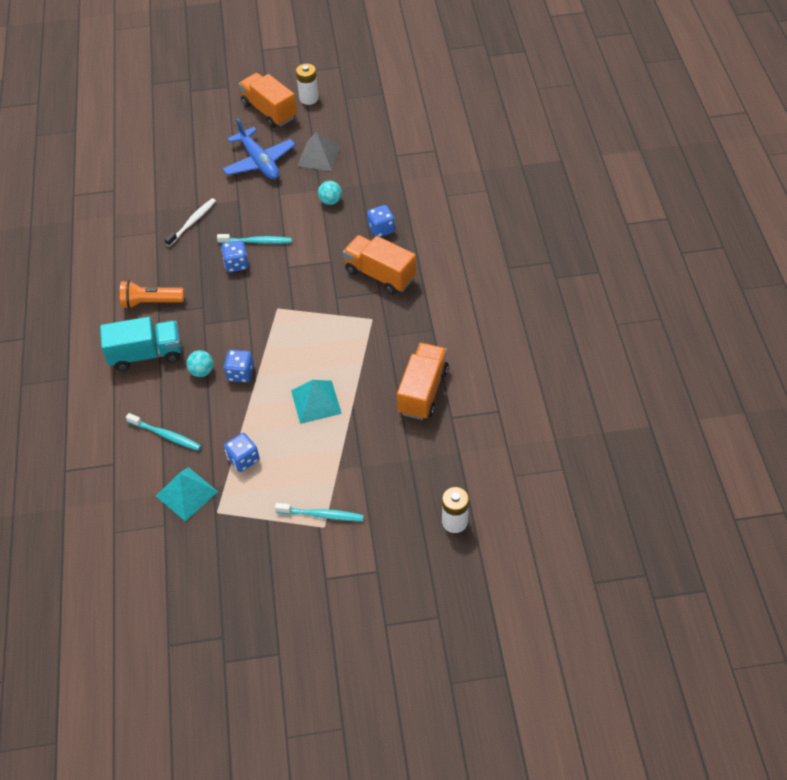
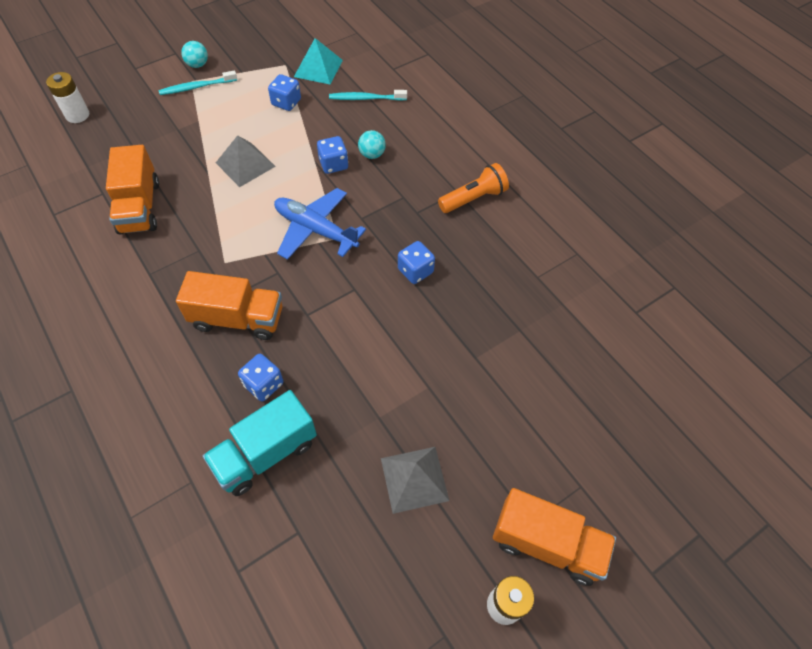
camera: 150 degrees right, 5 degrees up
turquoise truck [100,317,181,371] -> turquoise truck moved to [203,390,317,496]
white toothbrush [164,198,216,247] -> none
turquoise toothbrush [217,234,292,244] -> none
blue plane [222,118,295,179] -> blue plane moved to [274,188,366,260]
turquoise pyramid [291,380,342,424] -> grey pyramid [216,135,276,187]
turquoise ball [318,181,342,205] -> turquoise ball moved to [181,41,208,68]

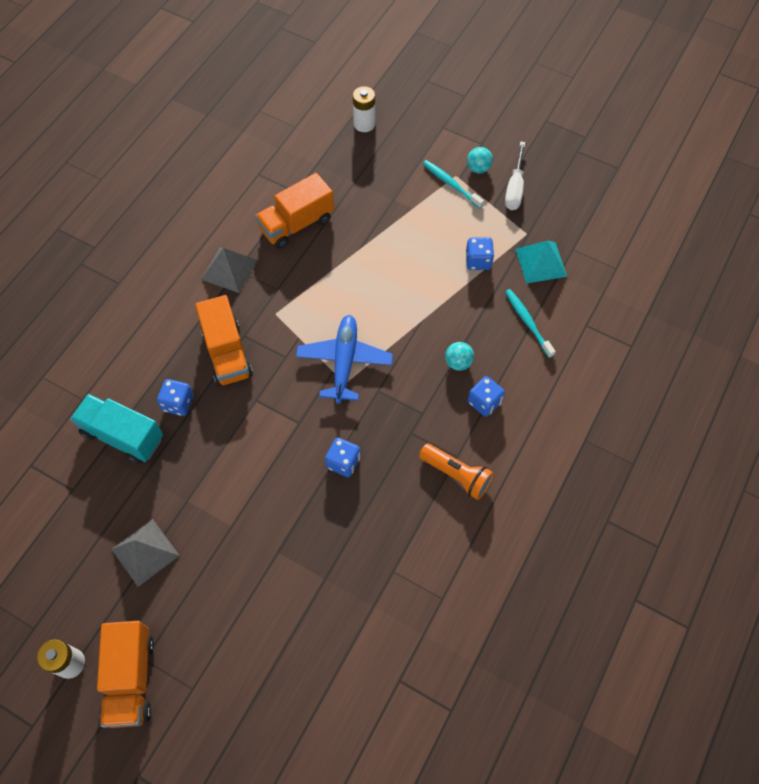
camera: 65 degrees right, 5 degrees up
grey pyramid [216,135,276,187] -> grey pyramid moved to [201,247,257,293]
blue dice [317,136,348,174] -> blue dice moved to [468,376,505,417]
none -> white screwdriver [505,141,525,210]

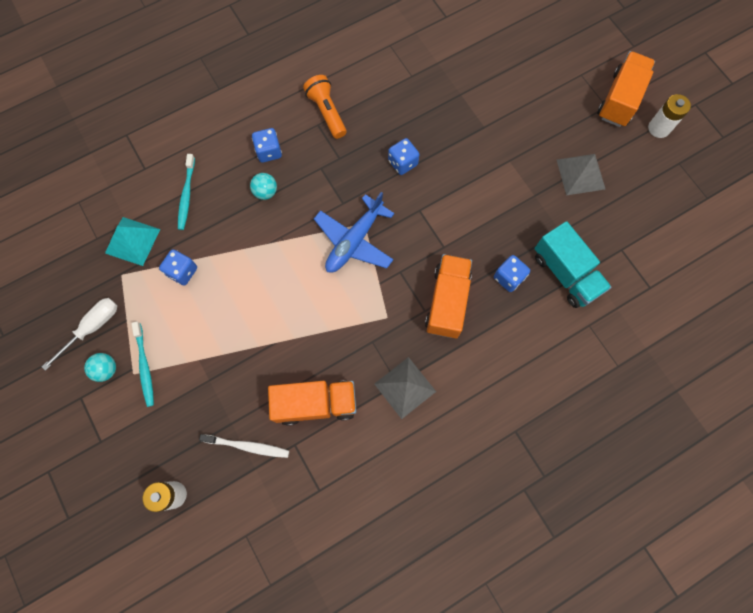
camera: 150 degrees left, 10 degrees up
none -> white toothbrush [199,434,289,458]

